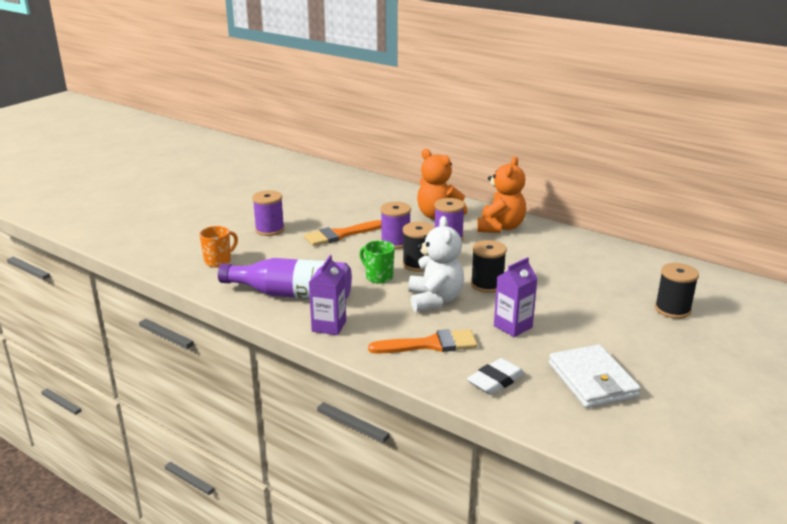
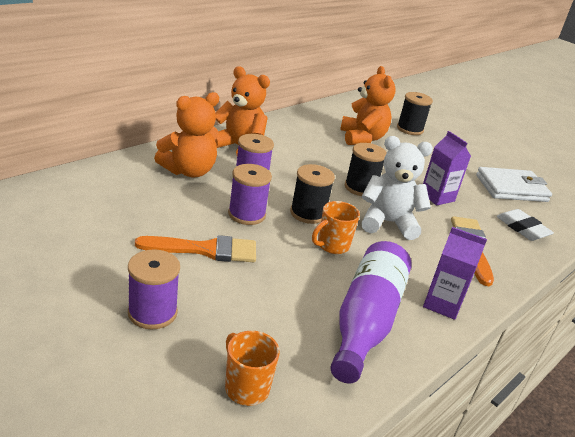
camera: 85 degrees left, 5 degrees up
orange brush [304,220,382,246] -> orange brush turned 75 degrees counterclockwise [135,235,256,262]
green mug [359,240,395,284] -> orange mug [312,201,360,254]
none -> orange teddy bear [340,66,396,145]

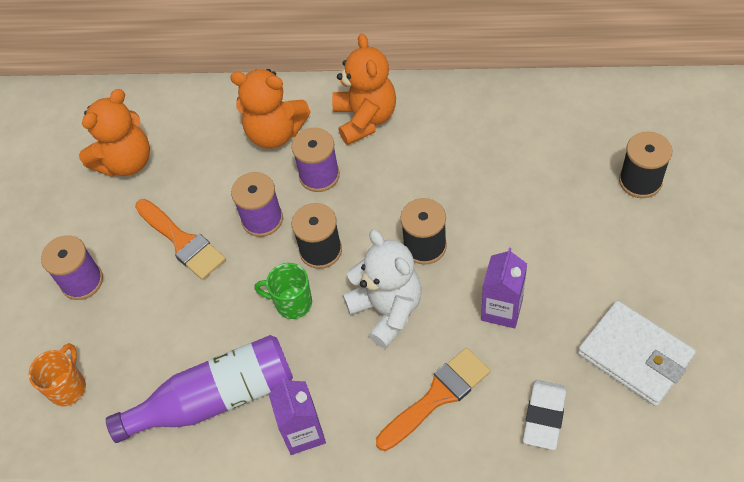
camera: 60 degrees right, 25 degrees up
orange mug [312,201,360,254] -> green mug [254,263,312,319]
orange teddy bear [340,66,396,145] -> orange teddy bear moved to [79,89,150,177]

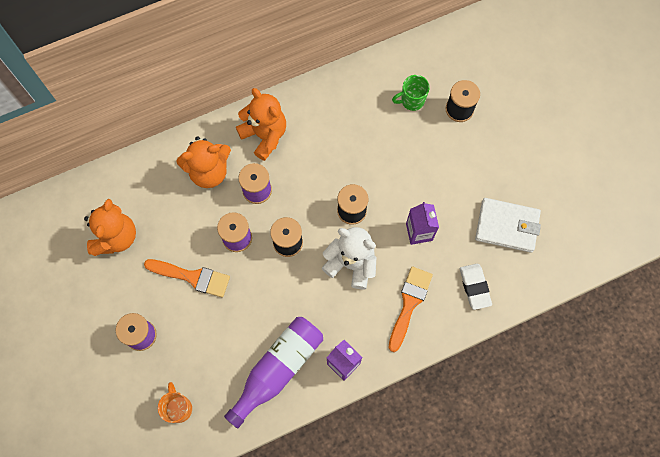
camera: 35 degrees left, 15 degrees up
green mug [254,263,312,319] -> green mug moved to [392,75,430,111]

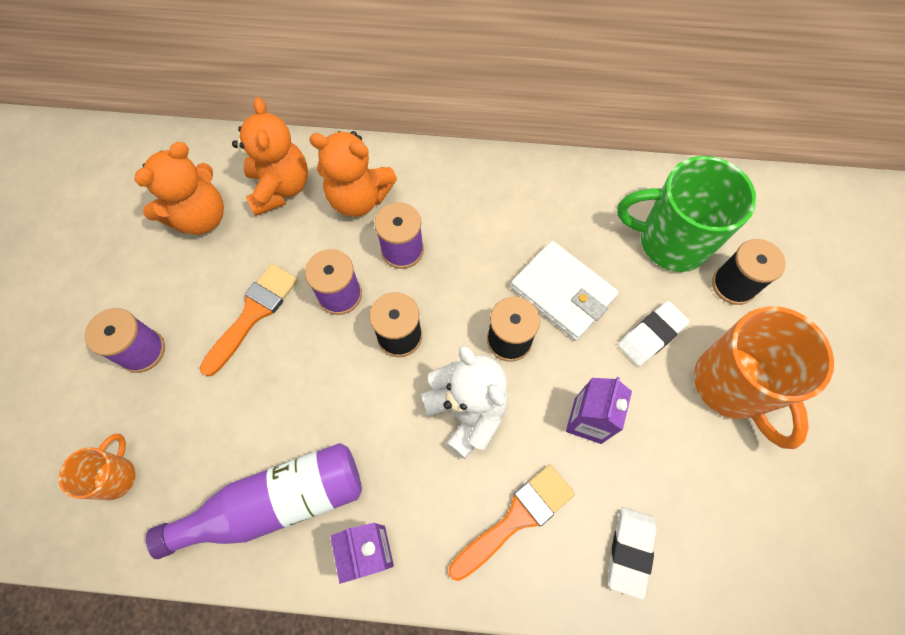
camera: 30 degrees right, 5 degrees down
orange brush [144,259,230,297] -> orange brush turned 105 degrees counterclockwise [200,264,298,377]
orange teddy bear [236,88,286,161] -> orange teddy bear moved to [232,97,308,216]
green mug [392,75,430,111] -> green mug [617,156,757,272], size x1.97
white wallet [475,198,541,253] -> white wallet moved to [510,241,619,340]
none -> white eraser [618,301,690,366]
none -> orange mug [694,306,834,449]

